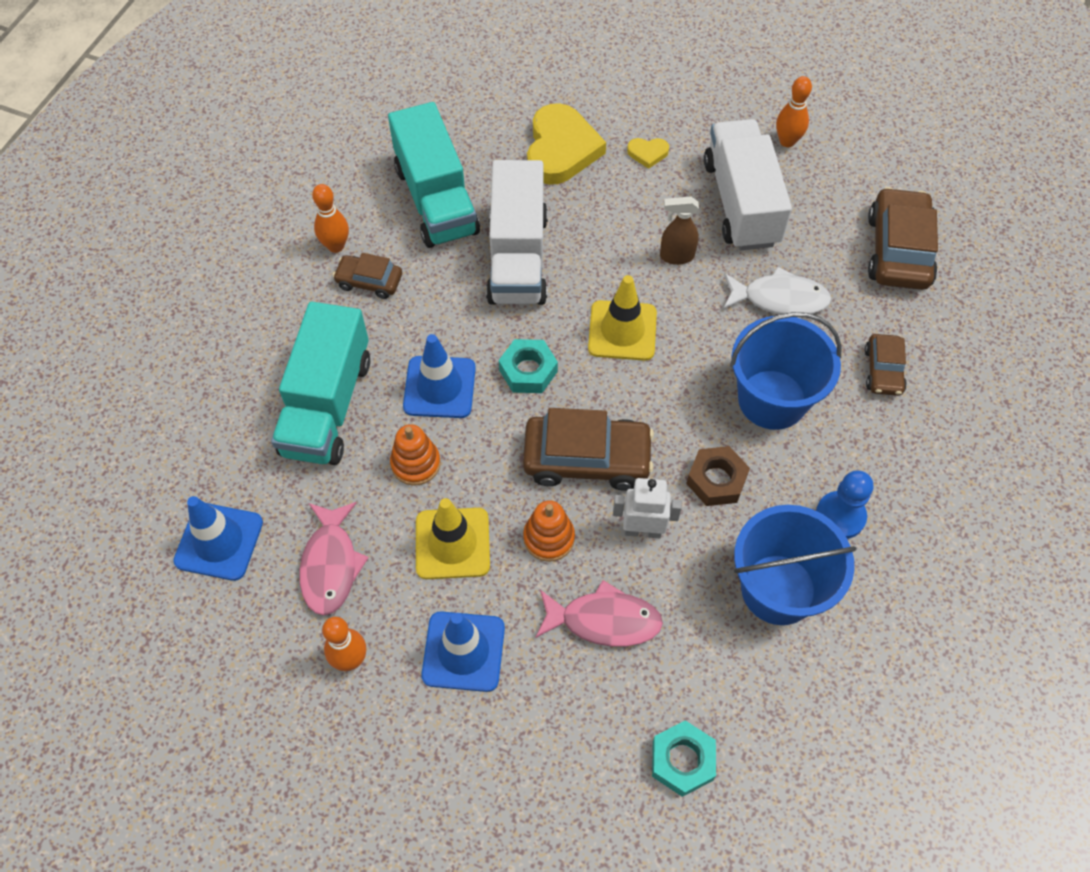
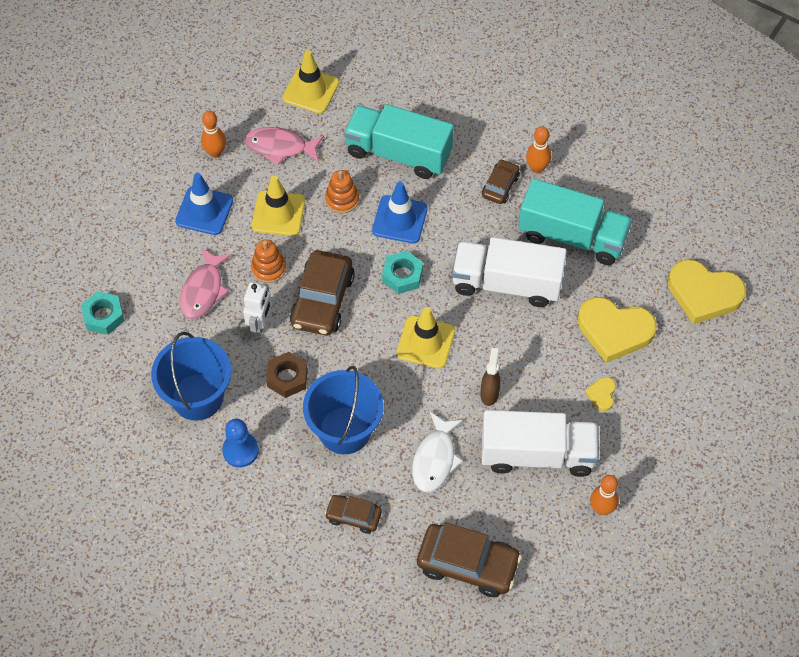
camera: 100 degrees right, 0 degrees up
blue traffic cone [173,496,263,581] -> yellow traffic cone [282,50,339,114]
turquoise truck [388,102,480,248] -> turquoise truck turned 150 degrees counterclockwise [518,179,632,265]
none -> yellow heart [668,259,746,324]

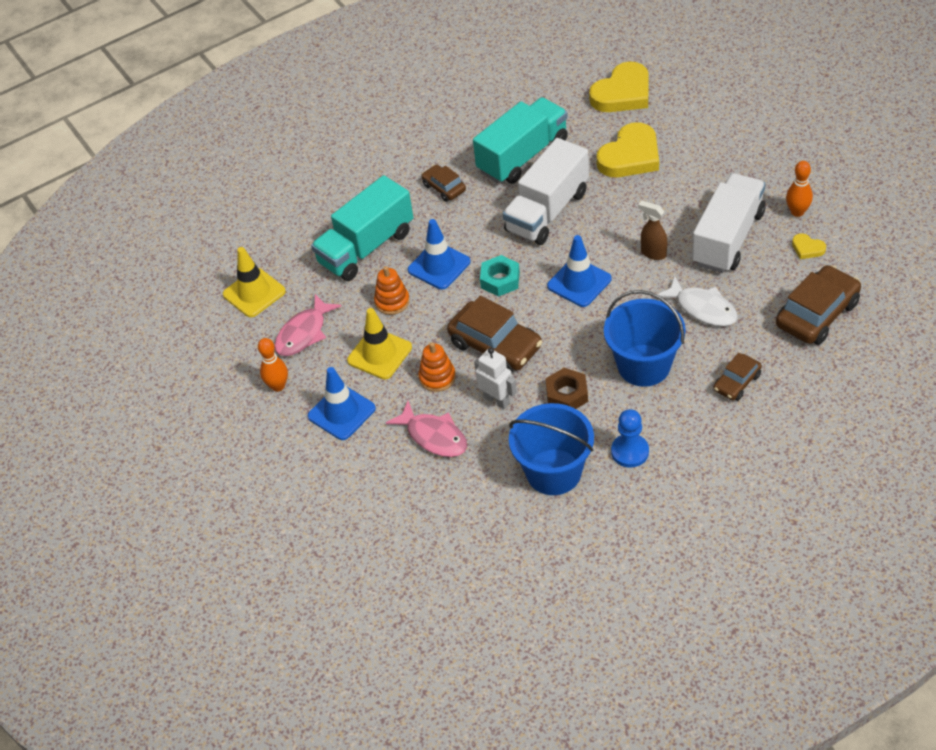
camera: 60 degrees left, 10 degrees down
turquoise nut [81,291,125,335] -> none
yellow traffic cone [397,307,455,369] -> blue traffic cone [547,235,611,307]
orange bowling pin [526,126,551,173] -> none
yellow heart [585,377,616,411] -> yellow heart moved to [792,233,826,259]

